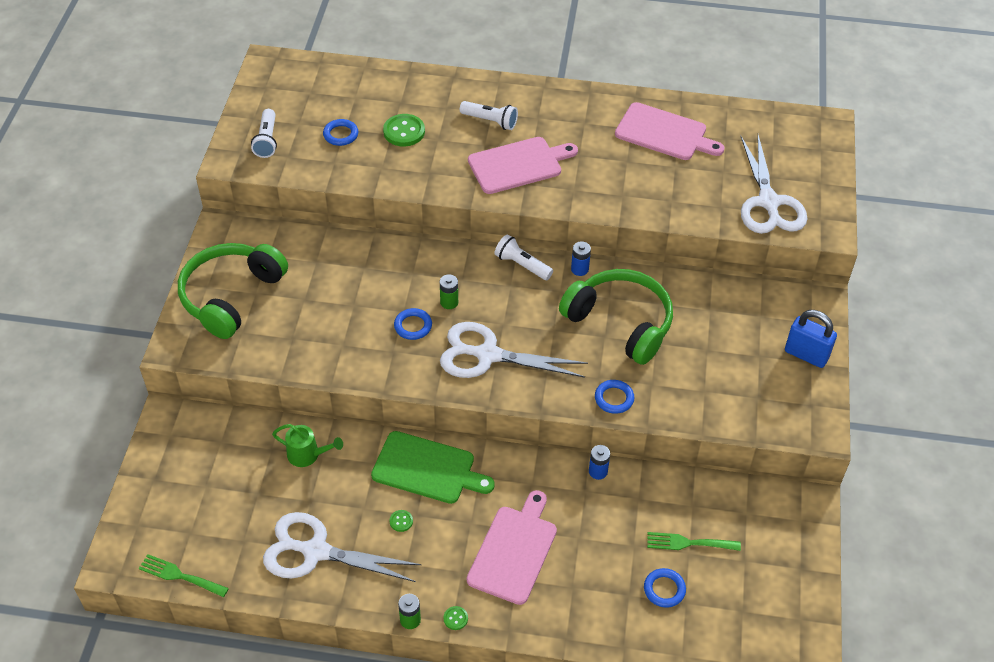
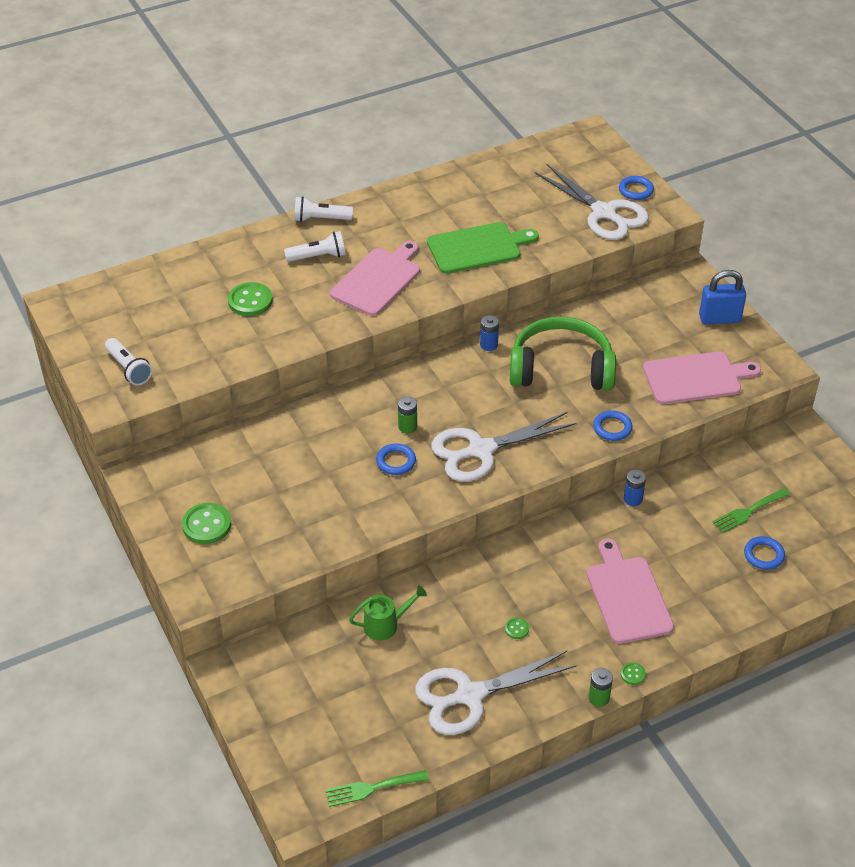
camera: 35 degrees left, 5 degrees down
green headphones [178,243,288,339] -> green button [182,503,231,544]
blue ring [323,119,358,146] -> blue ring moved to [619,176,654,200]
green cutting board [371,431,495,504] -> green cutting board moved to [427,222,539,274]
white flashlight [494,234,553,280] -> white flashlight moved to [294,196,353,222]
pink cutting board [615,102,725,160] -> pink cutting board moved to [643,352,761,404]

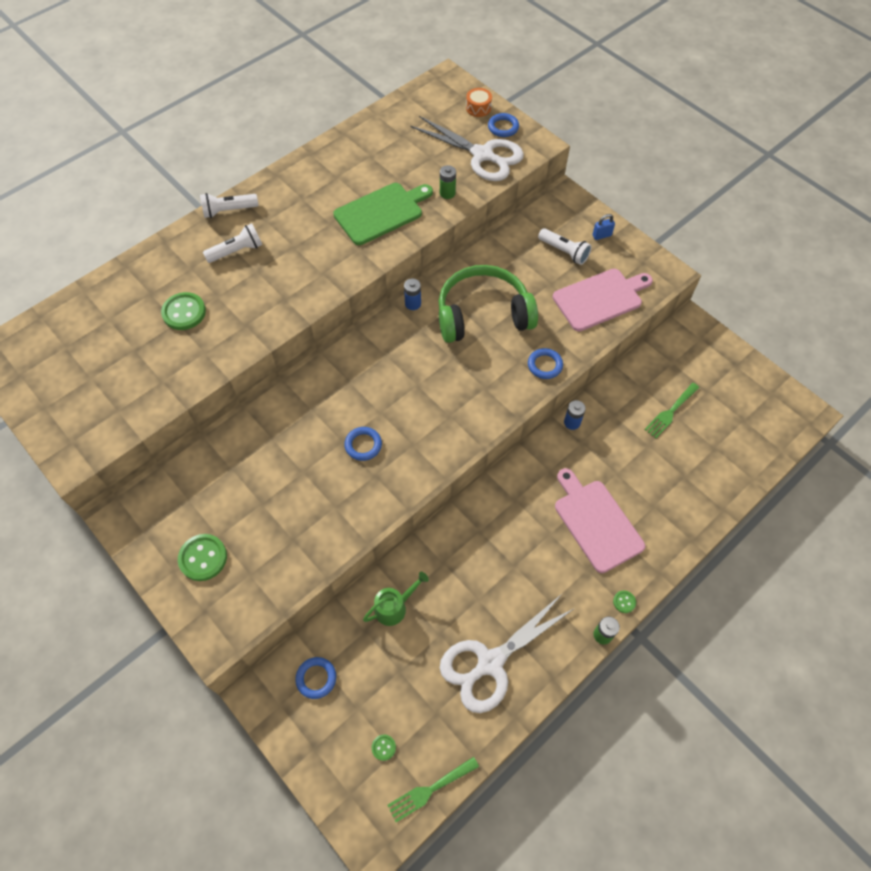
camera: 15 degrees left, 15 degrees up
white flashlight [105,338,152,386] -> white flashlight moved to [538,228,592,265]
pink cutting board [330,241,420,316] -> none
green battery [398,396,417,434] -> green battery moved to [440,165,456,199]
white scissors [431,412,577,482] -> none
green button [505,617,529,639] -> green button moved to [372,734,396,761]
blue padlock [699,270,746,324] -> blue padlock [592,214,615,240], size x0.53
blue ring [744,536,785,570] -> blue ring moved to [295,657,336,699]
none -> orange drum [466,88,492,117]

